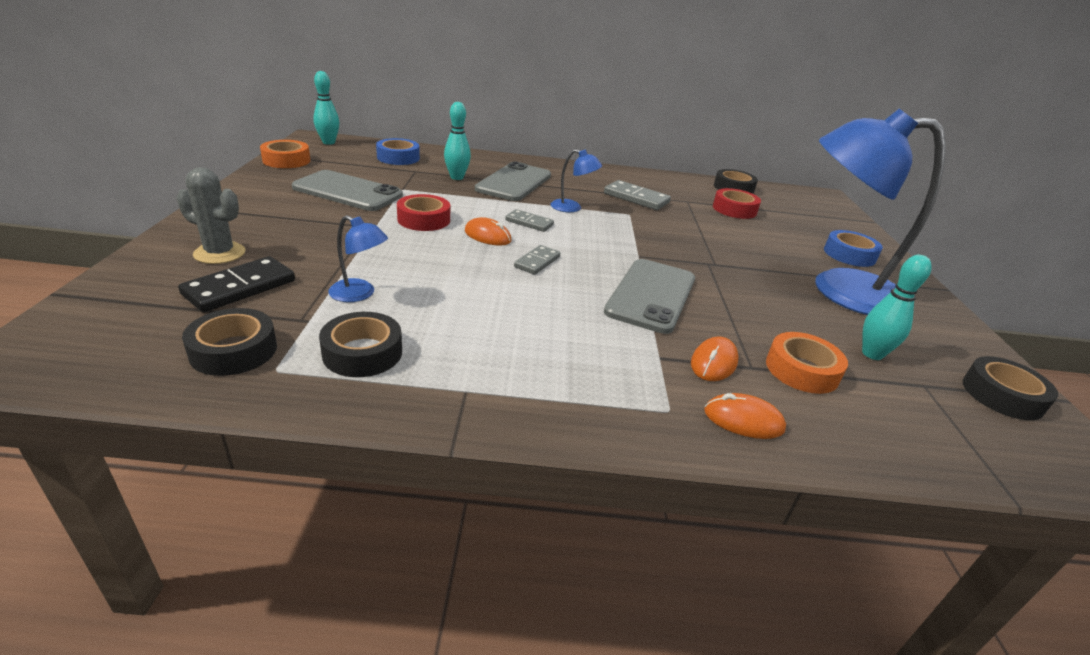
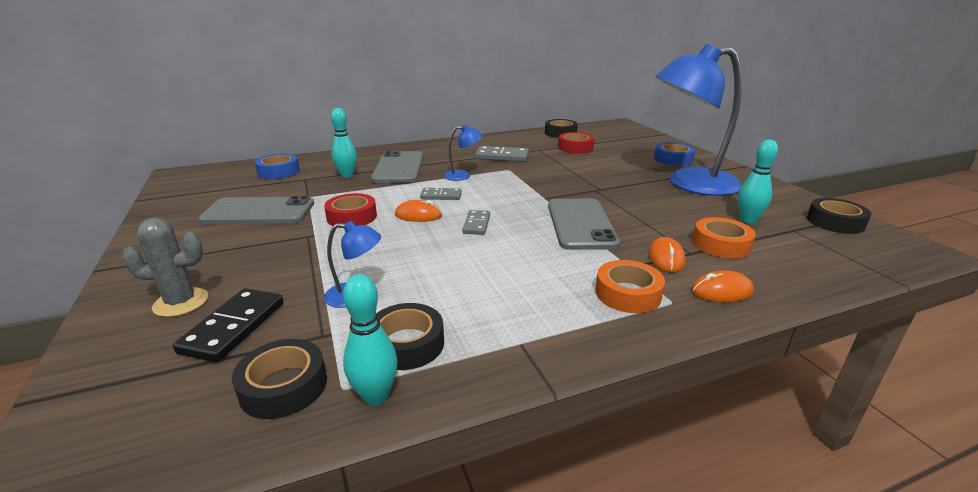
camera: 20 degrees left, 5 degrees down
orange tape [260,140,310,168] -> orange tape moved to [595,260,665,313]
turquoise bowling pin [313,71,339,145] -> turquoise bowling pin moved to [343,274,398,406]

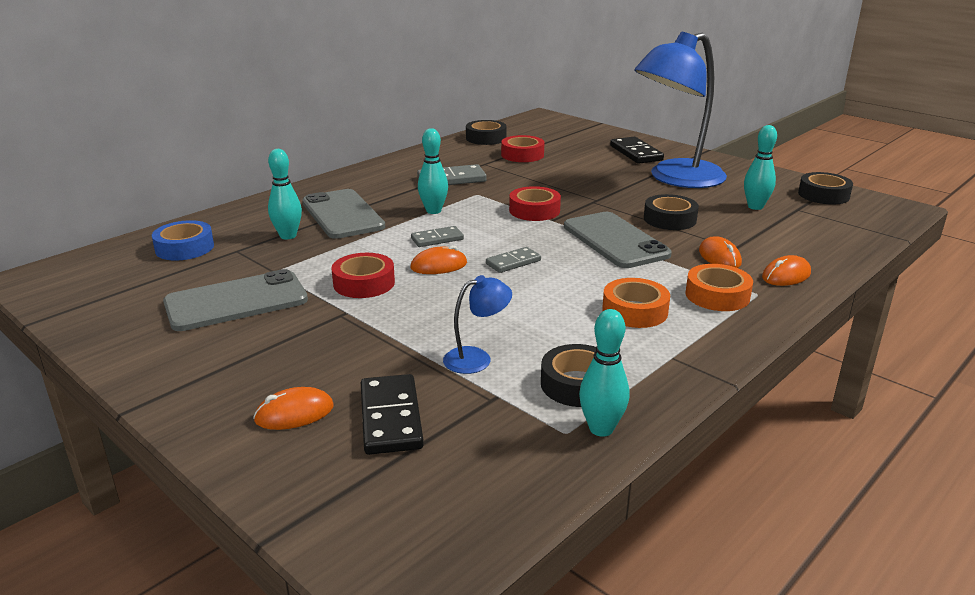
camera: 25 degrees left, 0 degrees up
grey cactus [122,217,208,317] -> orange mouse [253,387,334,430]
black tape [232,339,327,419] -> black tape moved to [644,194,699,230]
blue lamp [443,125,483,181] -> turquoise bowling pin [418,128,448,214]
grey domino [462,210,490,235] -> grey domino turned 75 degrees clockwise [486,247,541,273]
blue tape [654,142,695,166] -> black domino [610,137,664,164]
orange tape [692,217,756,258] -> orange tape moved to [602,278,670,328]
none -> red tape [509,186,561,221]

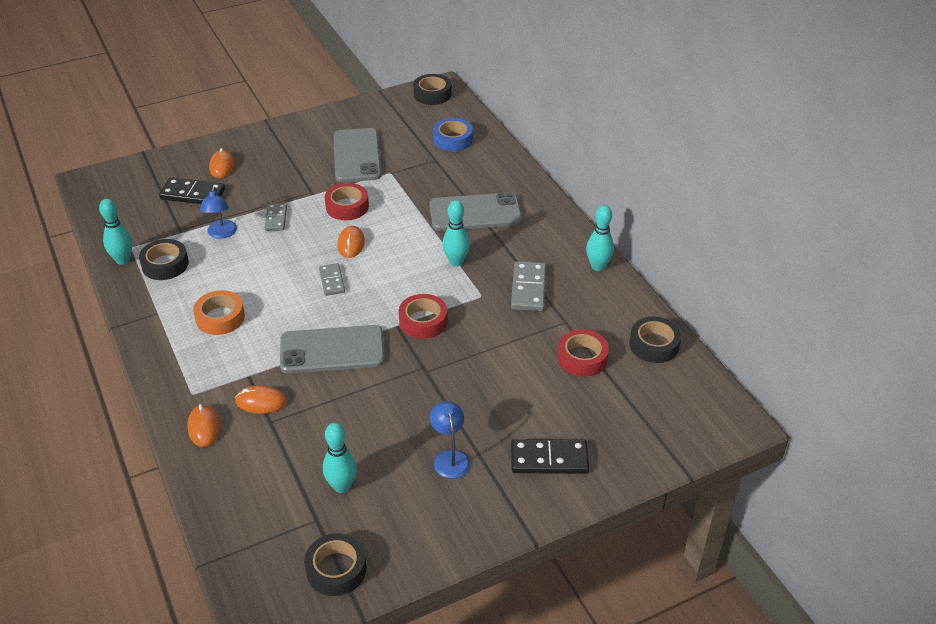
camera: 110 degrees right, 15 degrees up
turquoise bowling pin [268,149,302,239] -> turquoise bowling pin moved to [586,205,614,271]
grey domino [411,226,464,247] -> grey domino moved to [265,203,287,231]
blue lamp [634,32,727,188] -> blue lamp [430,401,470,479], size x0.41
black tape [644,194,699,230] -> black tape moved to [413,74,452,105]
orange tape [685,264,753,311] -> none

